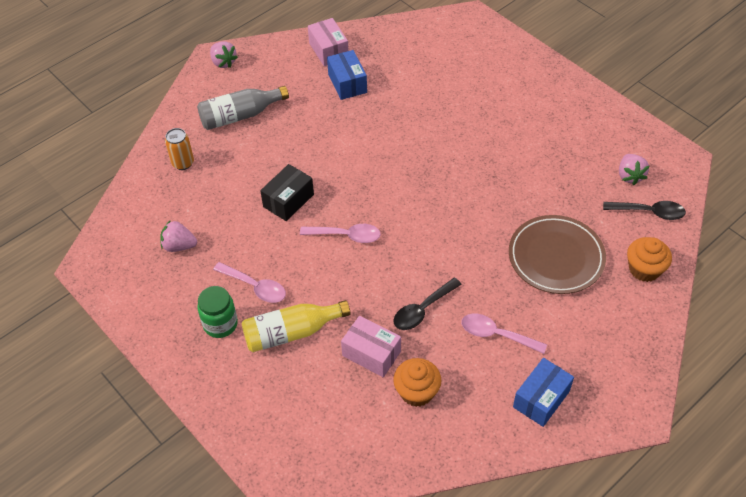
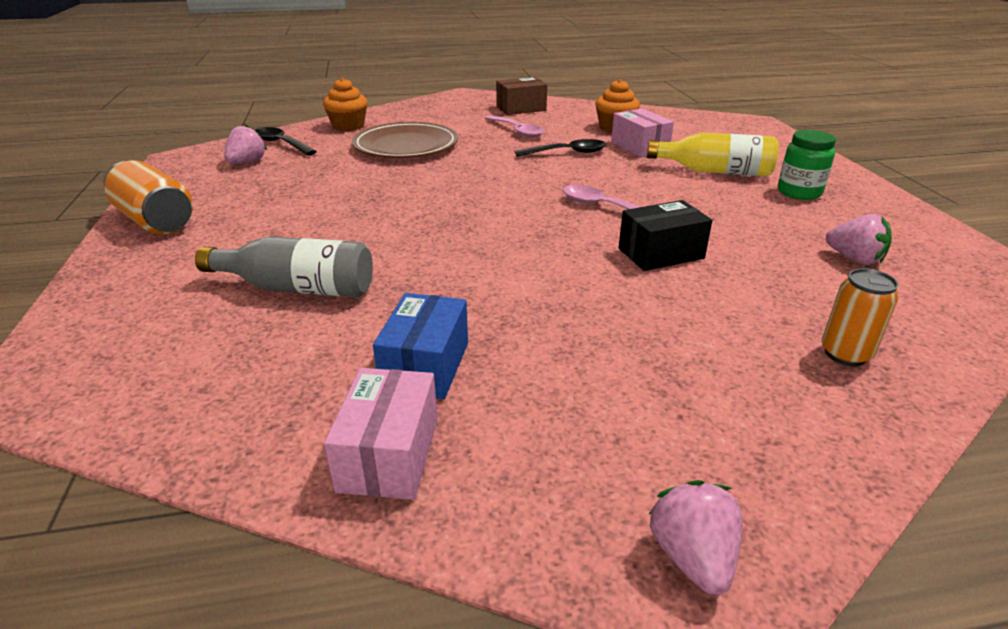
camera: 150 degrees left, 20 degrees down
grey bottle [197,86,289,130] -> grey bottle moved to [195,237,373,297]
pink spoon [213,262,286,303] -> none
blue box [513,358,574,427] -> brown box [496,77,547,115]
none -> orange can [103,160,193,235]

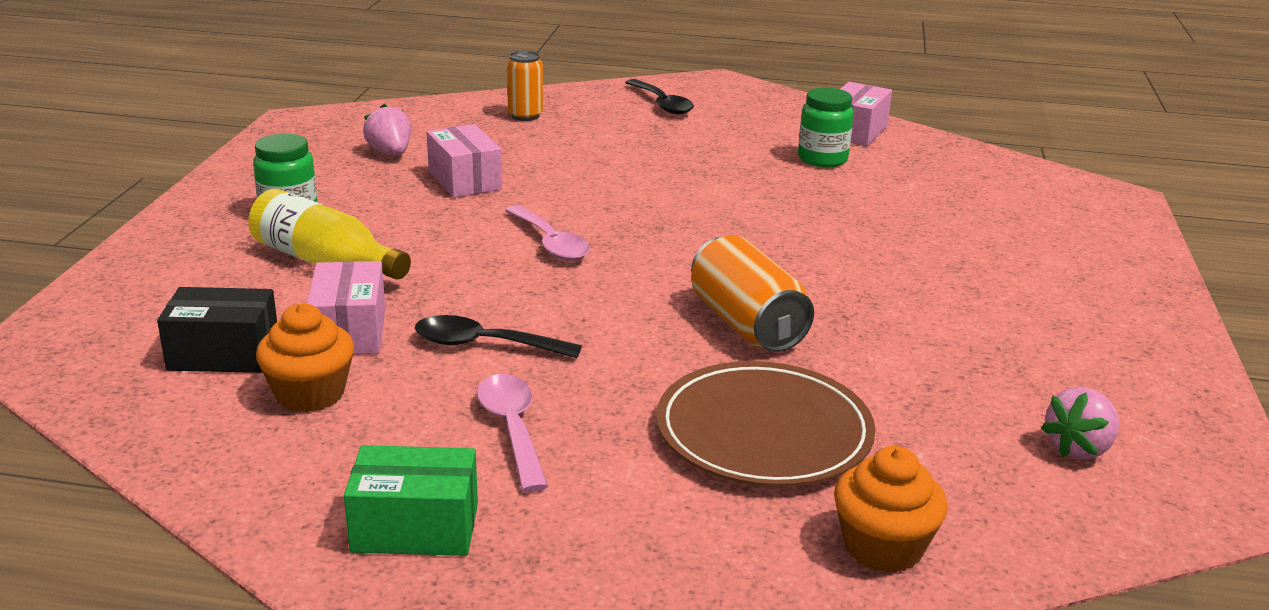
camera: 160 degrees left, 5 degrees down
orange can [103,160,193,235] -> orange can moved to [691,235,814,352]
grey bottle [195,237,373,297] -> none
black spoon [255,127,317,156] -> black spoon moved to [625,79,694,115]
blue box [373,293,468,399] -> green jar [798,88,854,167]
brown box [496,77,547,115] -> green box [344,445,478,556]
black box [619,200,712,271] -> black box moved to [157,287,277,373]
pink strawberry [648,480,742,595] -> none
none -> pink box [427,124,502,198]

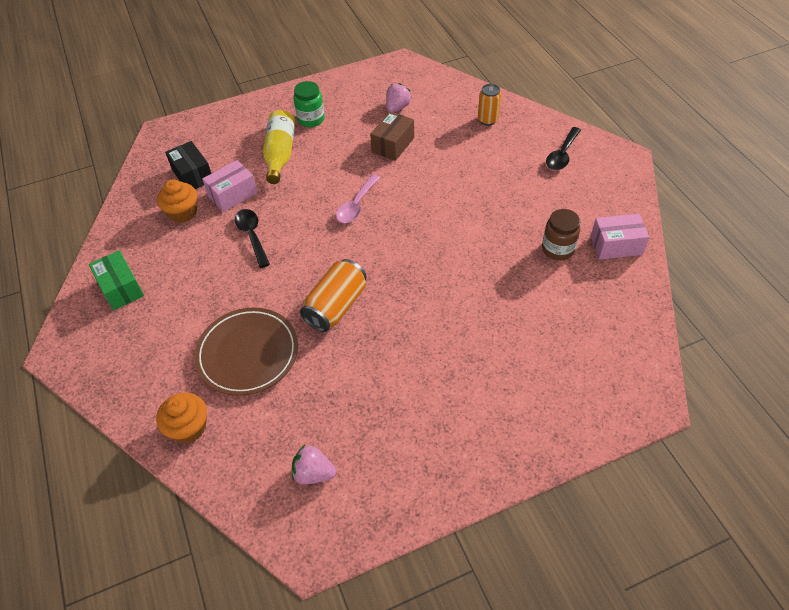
camera: 60 degrees right, 25 degrees up
pink box [427,124,502,198] -> brown box [370,111,414,161]
pink spoon [477,374,548,492] -> none
green jar [798,88,854,167] -> brown jar [542,209,580,260]

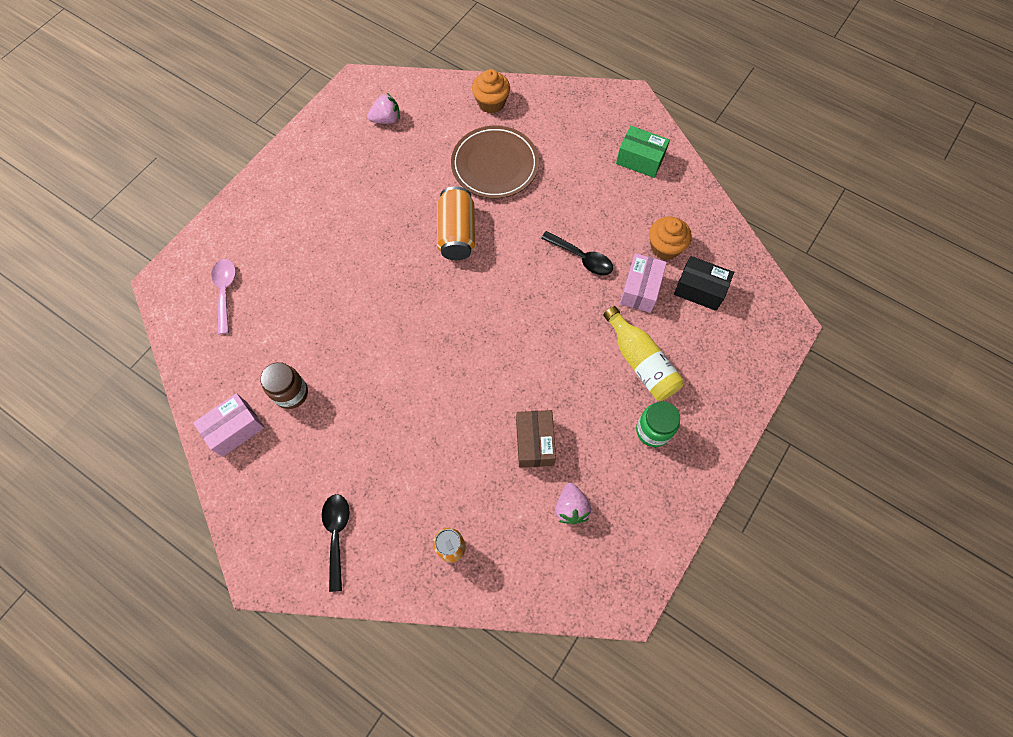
camera: 145 degrees right, 15 degrees up
pink spoon [336,174,380,223] -> pink spoon moved to [211,259,236,334]

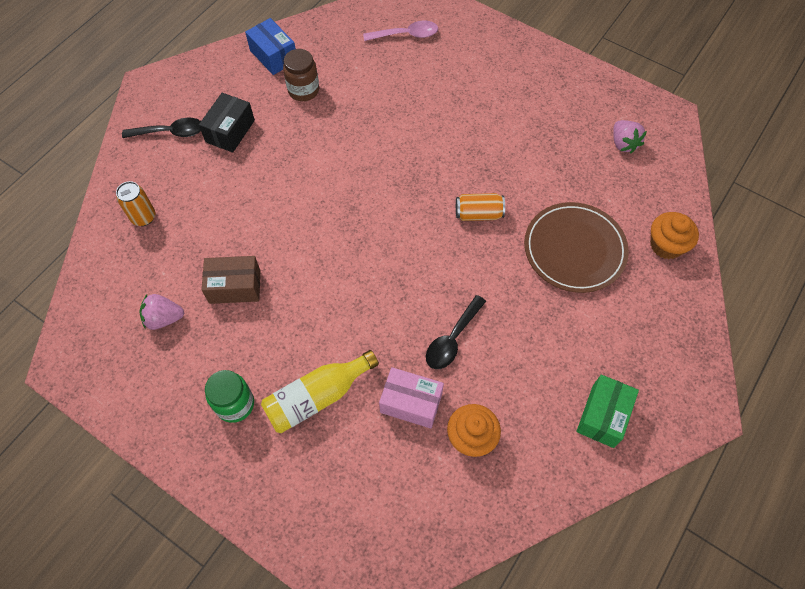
camera: 90 degrees right, 5 degrees down
pink box [193,393,265,457] -> blue box [245,18,296,75]
orange can [437,186,475,260] -> orange can [456,193,505,221], size x0.65
black box [674,256,734,311] -> black box moved to [199,93,255,153]

